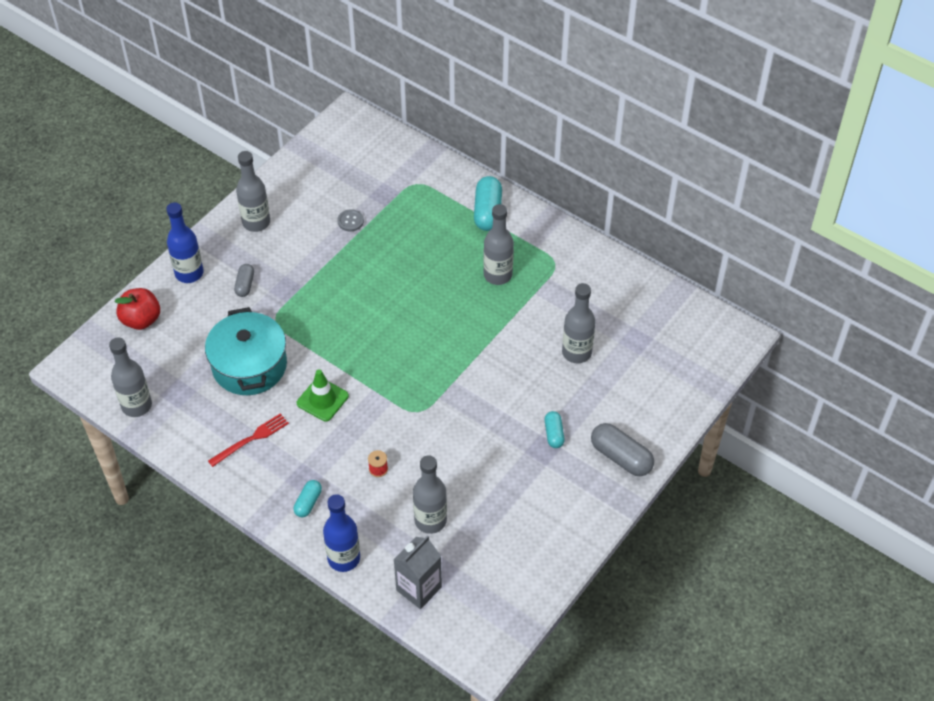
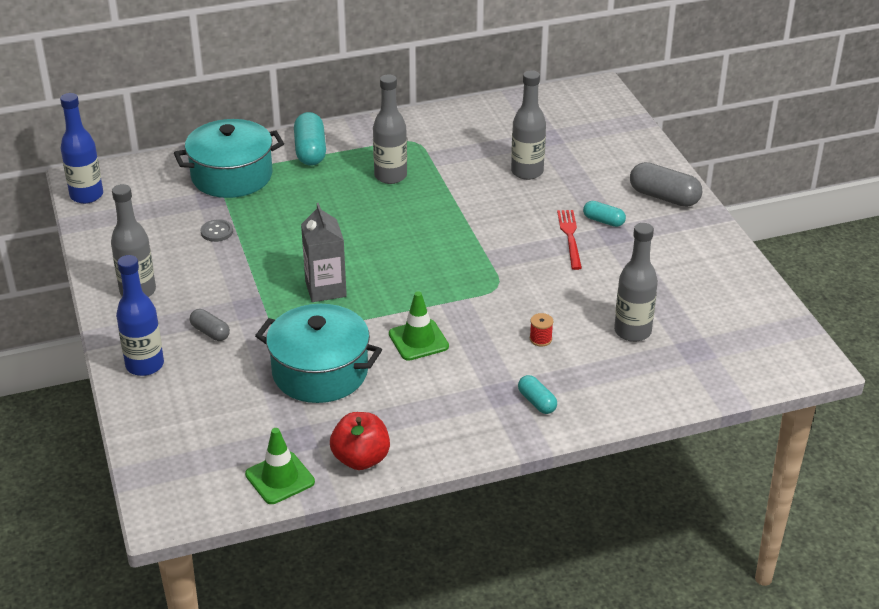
camera: 55 degrees left, 15 degrees down
grey bottle [109,337,152,417] -> green traffic cone [245,428,315,504]
red apple [115,288,160,330] -> red apple moved to [330,412,390,470]
red fork [208,413,289,467] -> red fork moved to [557,210,582,270]
blue bottle [323,494,360,572] -> blue bottle moved to [60,93,103,204]
grey carton [393,535,442,609] -> grey carton moved to [301,203,347,302]
turquoise capsule [474,176,502,231] -> turquoise capsule turned 45 degrees clockwise [294,112,326,166]
grey capsule [591,423,654,476] -> grey capsule turned 45 degrees clockwise [630,162,702,207]
none -> turquoise pot [174,119,284,198]

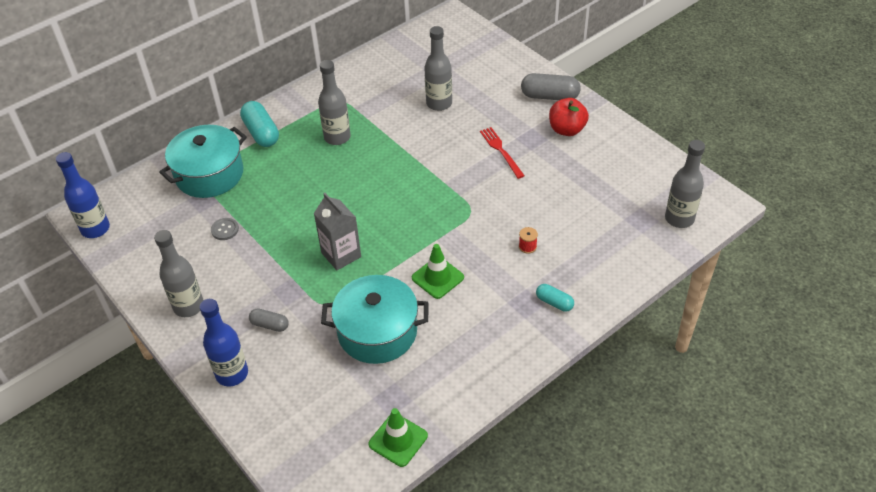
camera: 20 degrees left, 10 degrees up
red apple [330,412,390,470] -> red apple moved to [549,98,589,136]
turquoise capsule [583,201,626,227] -> none
grey bottle [614,223,658,342] -> grey bottle moved to [665,140,705,228]

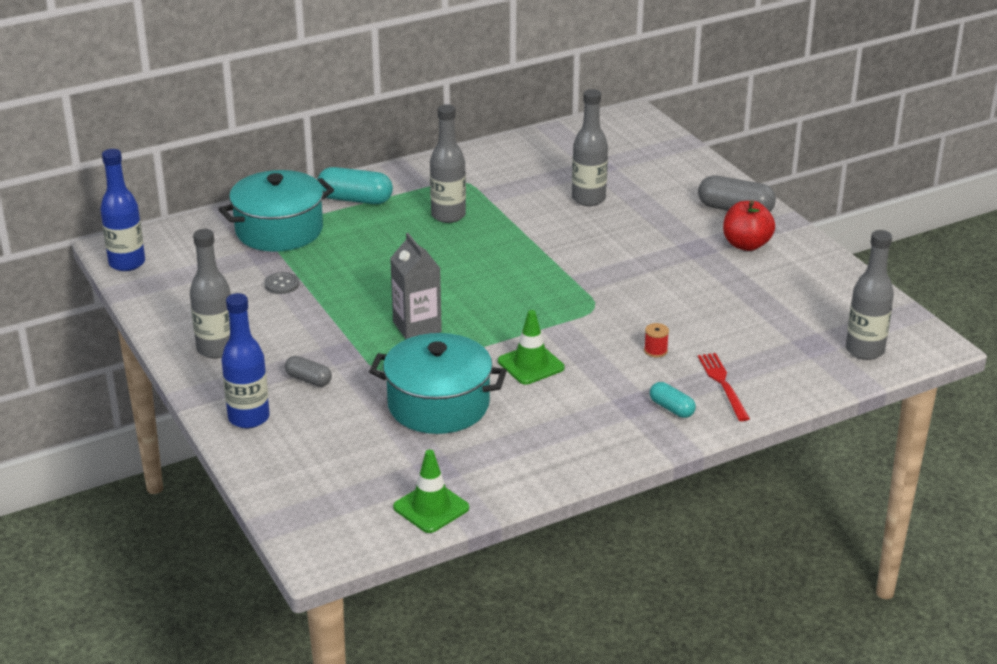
camera: 10 degrees right, 15 degrees down
turquoise capsule [240,101,279,147] -> turquoise capsule turned 60 degrees counterclockwise [317,167,393,204]
red fork [480,127,525,179] -> red fork moved to [698,353,750,421]

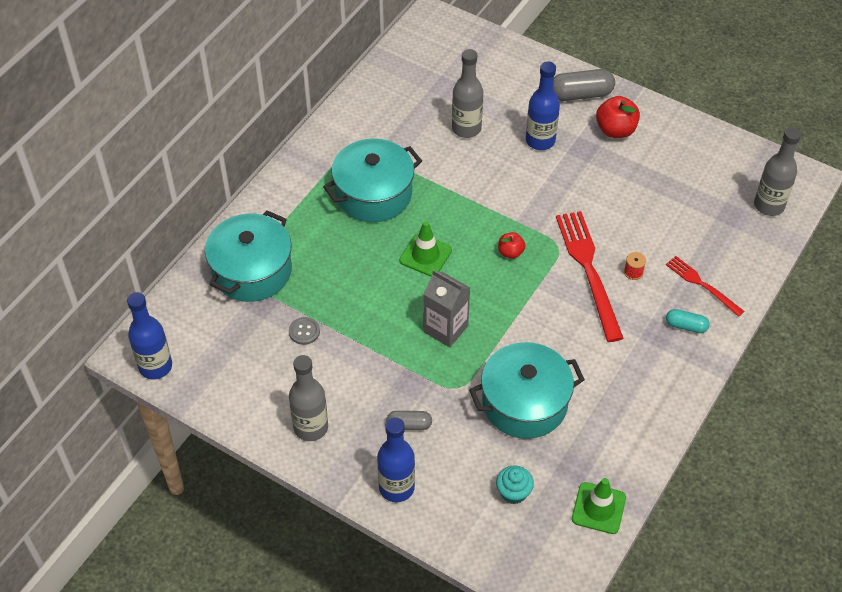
camera: 30 degrees left, 20 degrees up
turquoise capsule [317,167,393,204] -> none
grey bottle [430,104,466,223] -> turquoise pot [323,138,422,222]
green traffic cone [498,310,564,385] -> green traffic cone moved to [399,221,452,277]
none -> turquoise cupcake [496,466,534,504]
none -> red apple [498,232,525,259]
none -> blue bottle [526,61,560,150]
none -> red fork [556,211,624,342]

